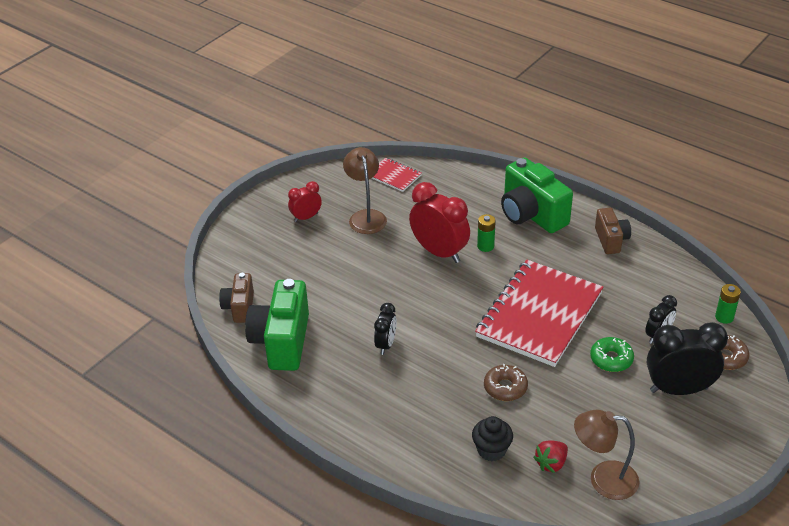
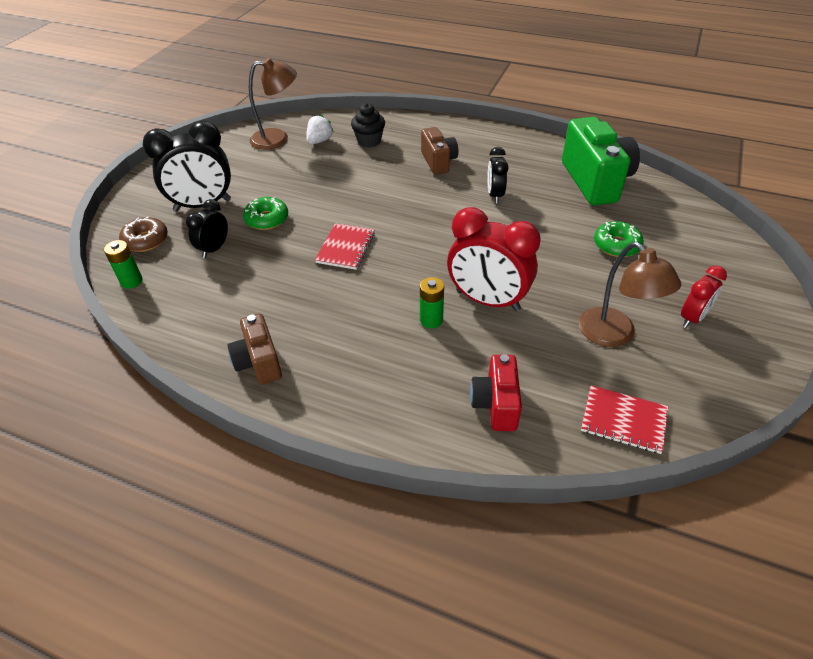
camera: 165 degrees right, 5 degrees up
brown camera [219,273,254,323] -> brown camera moved to [421,127,458,175]
red notebook [475,260,603,367] -> red notebook [315,223,375,270], size x0.44
brown donut [484,364,528,401] -> none
green camera [501,157,573,233] -> none
red strawberry [533,440,568,473] -> white strawberry [306,114,334,144]
none -> red camera [470,354,522,431]
none -> green donut [594,221,644,257]

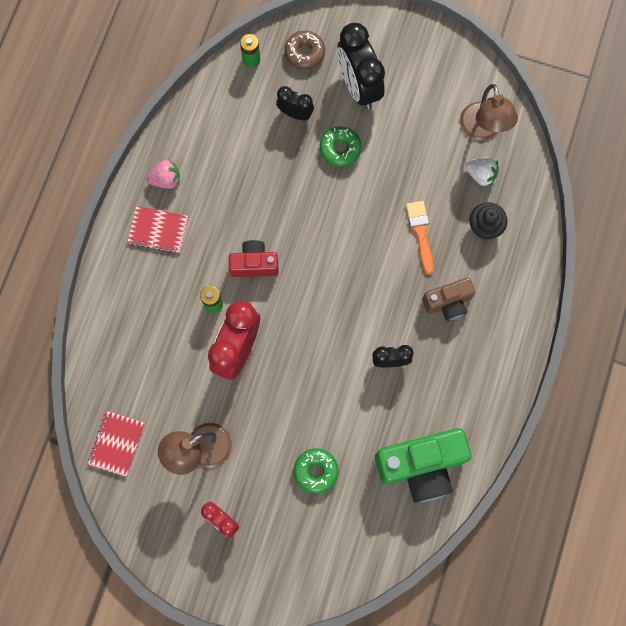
camera: 85 degrees right, 30 degrees up
brown camera [227,313,282,385] -> pink strawberry [146,160,180,189]
red notebook [315,223,375,270] -> red notebook moved to [128,206,188,253]
red camera [470,354,522,431] -> red camera moved to [229,240,279,277]
none -> orange brush [406,201,434,275]

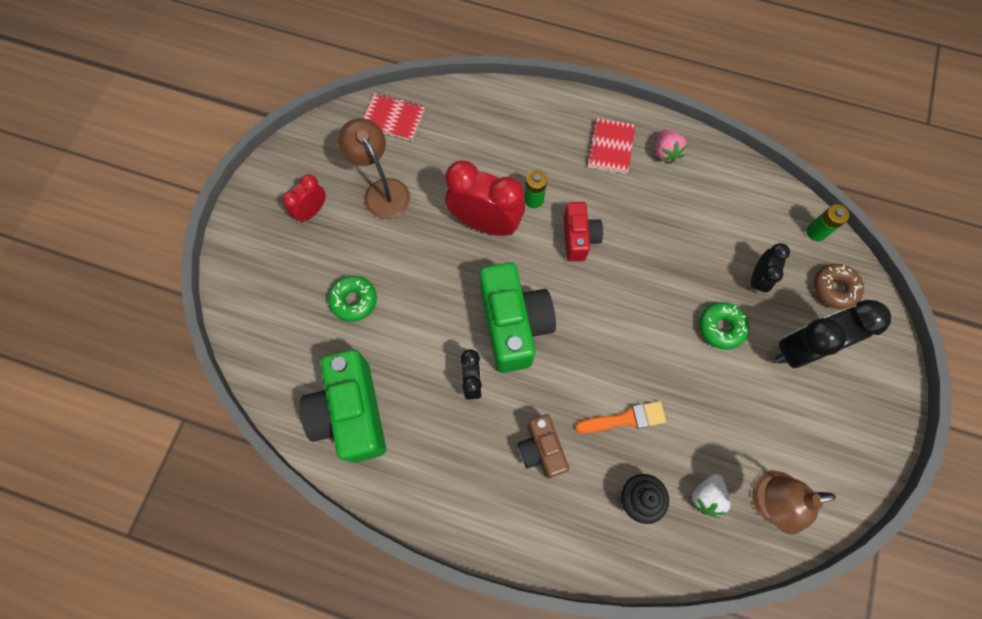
camera: 90 degrees right, 5 degrees down
none -> green camera [479,262,556,373]

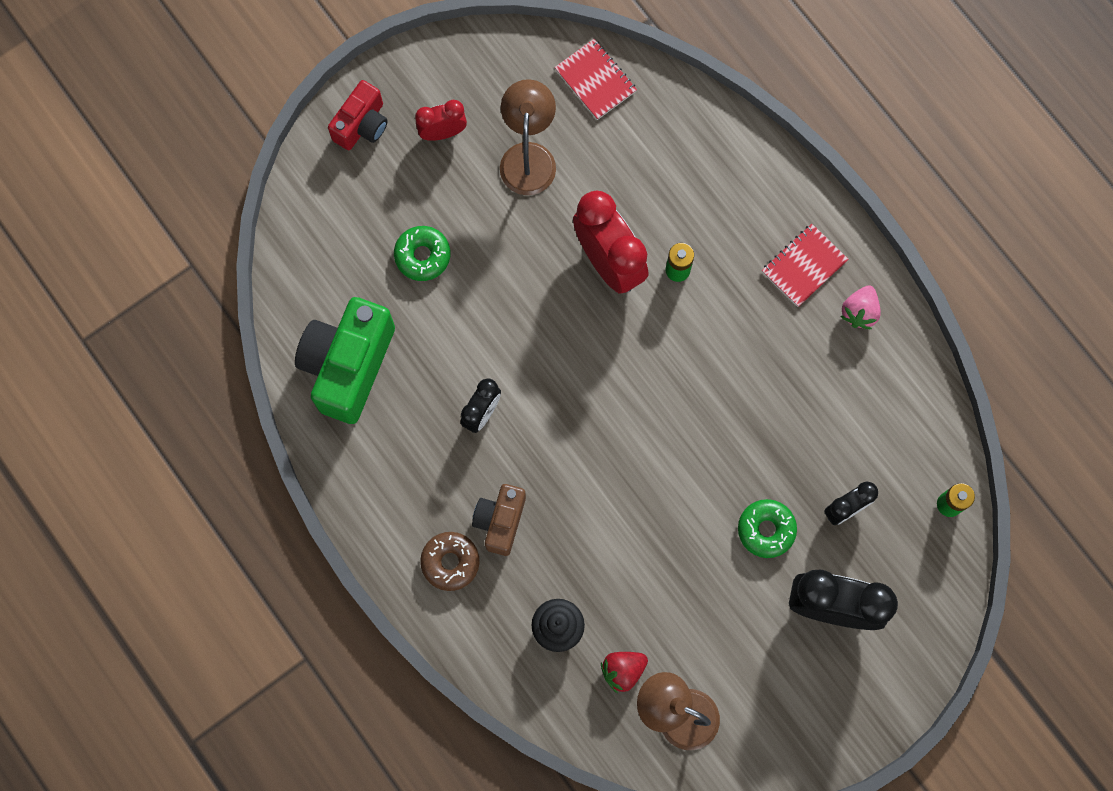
camera: 35 degrees right, 5 degrees up
green camera [479,262,556,373] -> none
red camera [564,202,603,261] -> red camera moved to [328,80,388,150]
orange brush [575,401,666,433] -> none
white strawberry [691,474,730,518] -> red strawberry [601,652,648,693]
brown donut [814,264,864,309] -> brown donut moved to [420,532,480,591]

